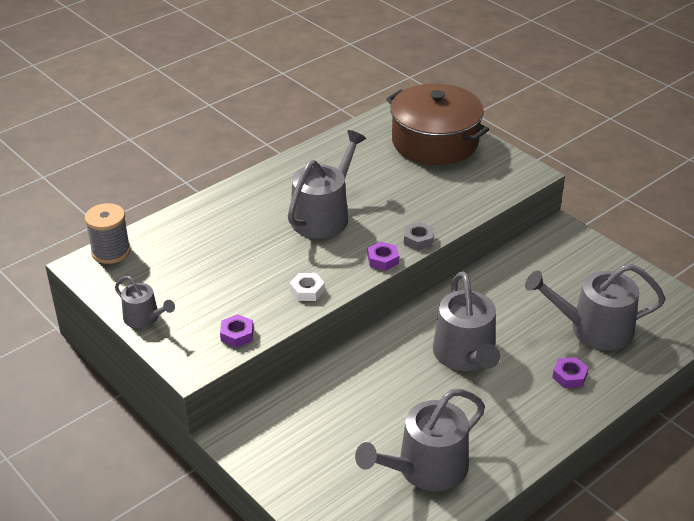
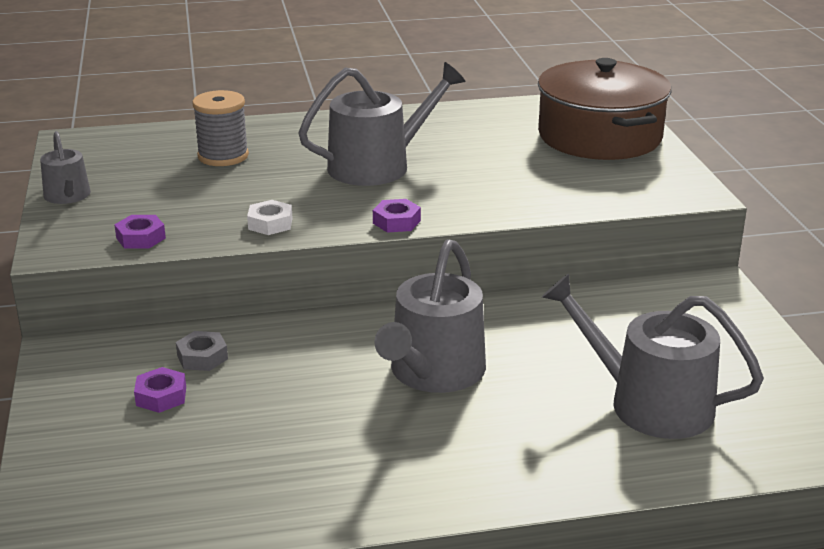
camera: 30 degrees right, 10 degrees down
grey spool [85,203,131,264] -> grey spool moved to [192,90,249,166]
grey watering can [355,389,485,491] -> none
grey nut [404,222,434,250] -> grey nut moved to [176,331,228,371]
purple nut [552,357,589,388] -> purple nut moved to [134,367,186,413]

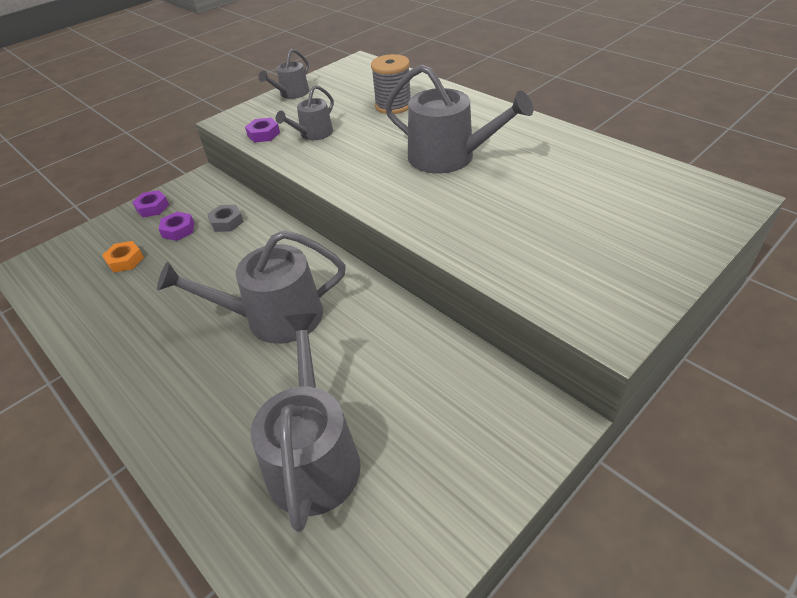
camera: 60 degrees right, 15 degrees up
white nut [247,200,292,235] -> none
purple nut [373,199,421,233] -> purple nut moved to [132,190,169,217]
brown pot [538,58,672,160] -> none
none -> orange nut [102,241,144,272]
none -> grey watering can [276,85,334,140]

